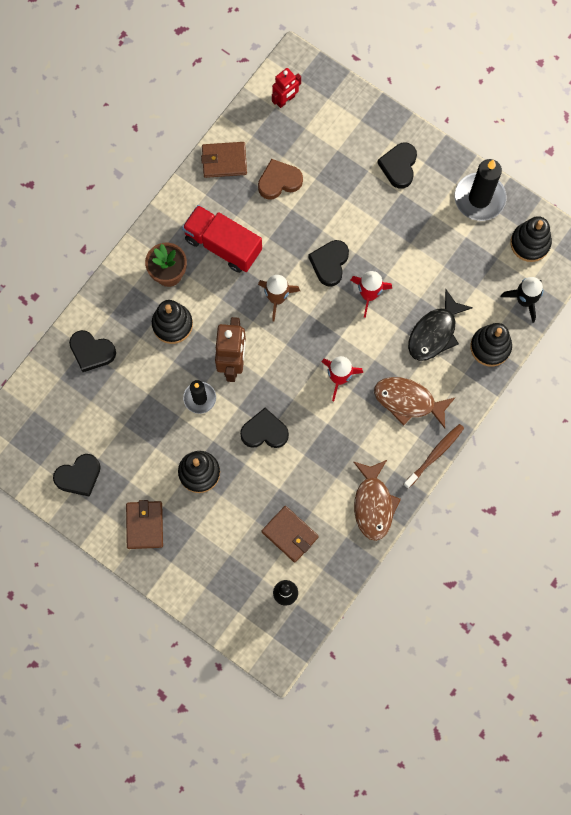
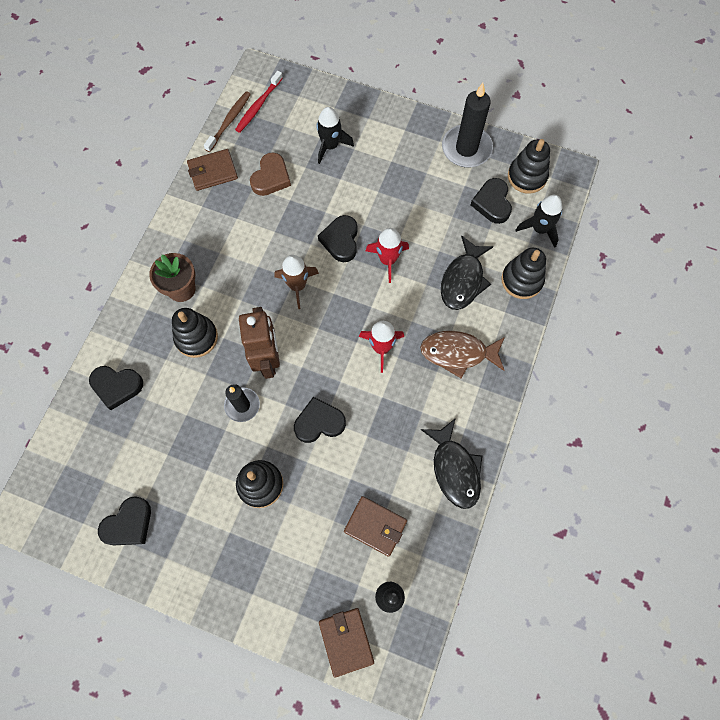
camera: 15 degrees left, 5 degrees down
brown wallet [126,500,163,549] -> brown wallet moved to [319,608,374,678]
red truck [182,205,262,273] -> none
brown heart [258,159,303,200] -> brown heart turned 150 degrees clockwise [250,153,291,196]
red robot [272,68,301,108] -> red toothbrush [235,71,283,133]
brown fish [354,460,401,541] -> black fish [421,418,482,509]
black heart [377,143,417,189] -> black heart moved to [471,178,512,224]
brown toothbrush [404,424,464,489] -> brown toothbrush moved to [204,91,251,152]
none -> black rocket [317,107,354,164]

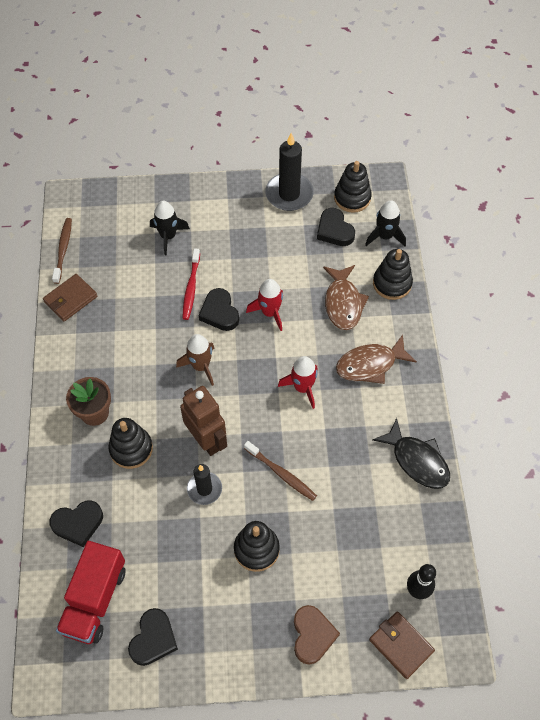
camera: 25 degrees left, 10 degrees down
red toothbrush [235,71,283,133] -> red toothbrush moved to [182,248,200,320]
brown heart [250,153,291,196] -> brown heart moved to [294,605,340,665]
black heart [294,397,346,443] -> brown toothbrush [244,441,317,501]
brown wallet [344,496,407,557] -> none
black fish [441,235,494,310] -> brown fish [323,265,369,330]
none -> red truck [56,541,126,644]

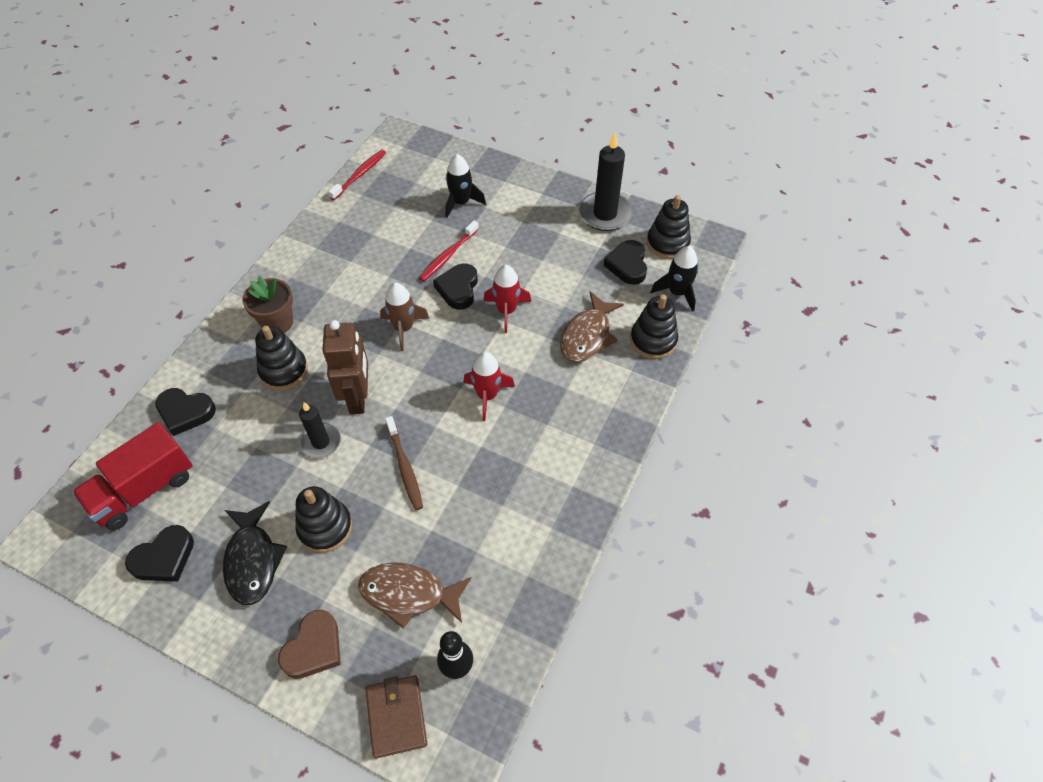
camera: 30 degrees right, 5 degrees down
brown wallet [43,274,97,321] -> none
brown toothbrush [52,218,72,284] -> red toothbrush [328,150,386,200]
brown fish [336,335,417,384] -> brown fish moved to [358,562,471,629]
black fish [373,418,450,489] -> black fish moved to [223,501,287,605]

